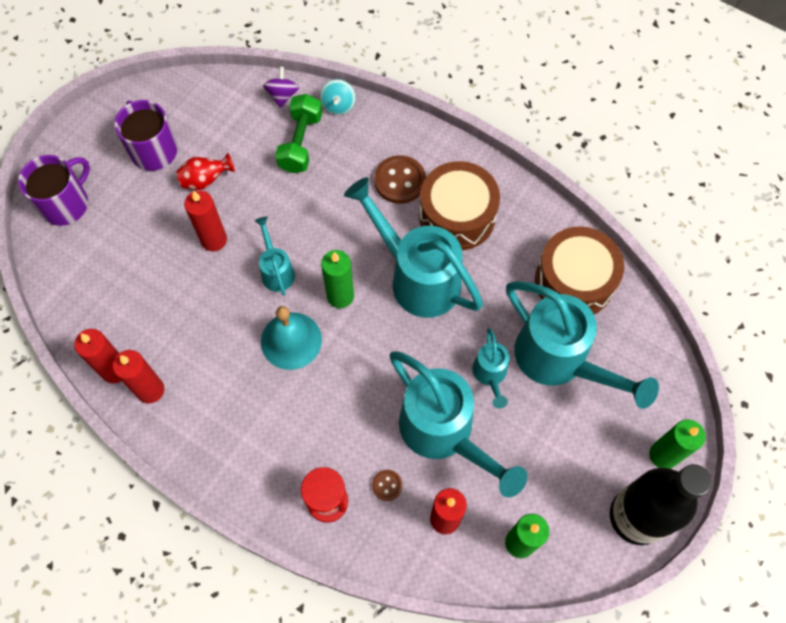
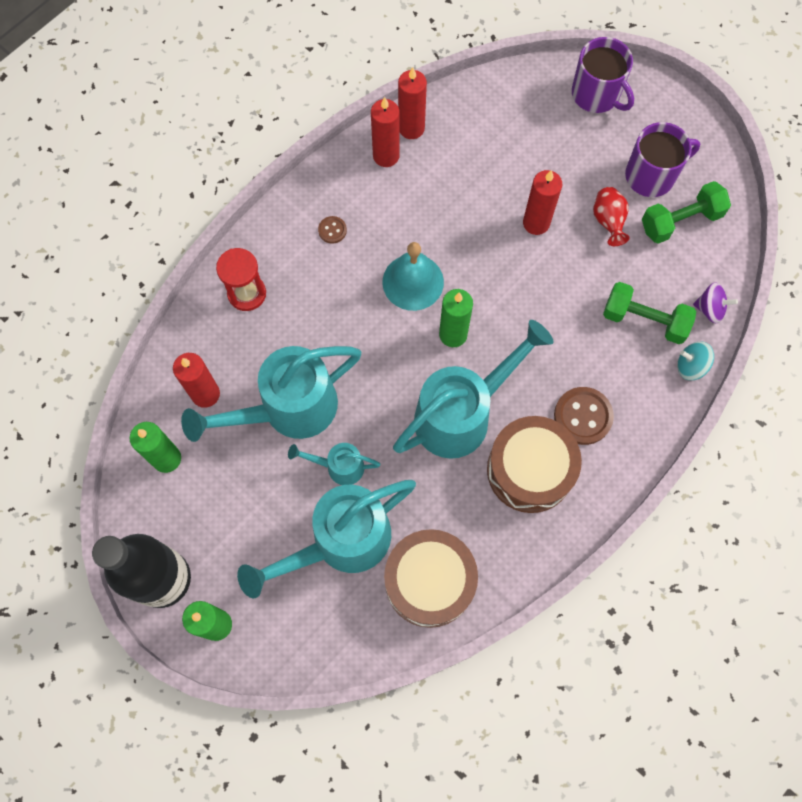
camera: 100 degrees right, 5 degrees up
turquoise watering can [254,217,295,295] -> none
brown button [372,470,403,501] -> brown button moved to [318,216,347,244]
none -> green dumbbell [642,181,731,244]

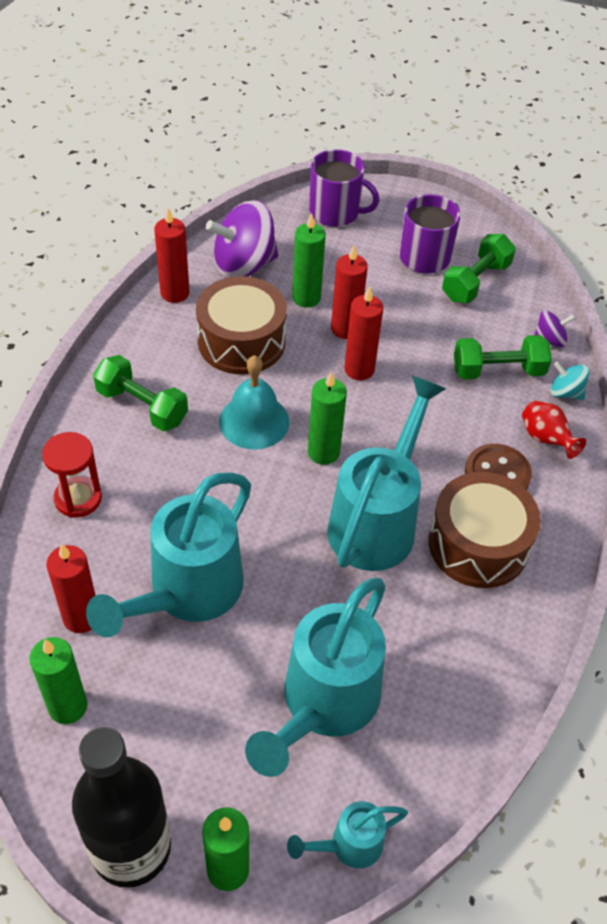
camera: 30 degrees left, 20 degrees down
turquoise watering can [288,443,380,485] -> turquoise watering can moved to [287,801,408,868]
brown button [318,216,347,244] -> green dumbbell [93,355,188,431]
red candle [371,97,400,167] -> red candle moved to [344,286,383,380]
brown drum [384,529,478,628] -> brown drum moved to [196,276,287,374]
red vase [593,187,630,246] -> red vase moved to [522,401,586,459]
turquoise spinning top [677,342,714,380] -> turquoise spinning top turned 45 degrees clockwise [550,361,590,400]
none -> purple spinning top [206,200,278,278]
none -> green candle [292,213,326,308]

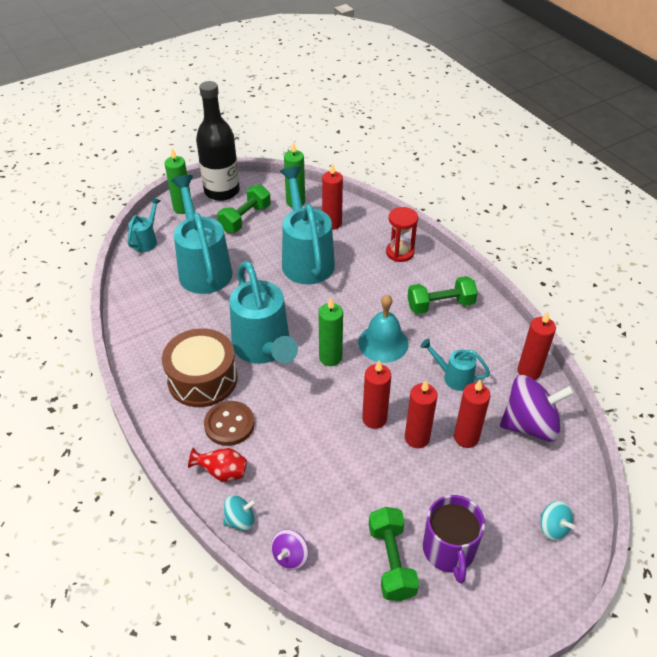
camera: 135 degrees right, 5 degrees down
brown drum [196,276,287,374] -> turquoise watering can [420,338,490,391]
purple spinning top [206,200,278,278] -> purple spinning top turned 60 degrees clockwise [500,375,575,442]
green candle [292,213,326,308] -> red candle [454,380,491,448]
purple mug [309,149,379,227] -> turquoise spinning top [540,501,575,541]
green dumbbell [454,335,552,380] -> green dumbbell moved to [217,185,271,233]

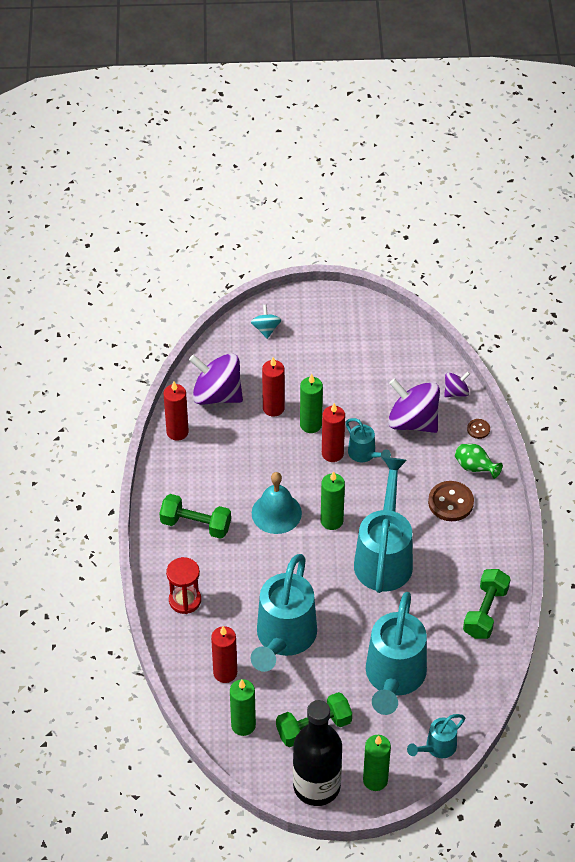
camera: 150 degrees left, 5 degrees up
brown drum [162,328,238,407] -> none
red vase [188,448,247,482] -> green vase [455,444,503,479]
turquoise spinning top [223,495,256,531] -> brown button [467,419,490,439]
green dumbbell [369,507,419,601] -> green dumbbell moved to [463,569,510,639]
red candle [405,380,438,448] -> green candle [300,374,323,433]
turquoise watering can [420,338,490,391] -> turquoise watering can moved to [345,418,391,462]
purple mug [423,495,485,584] -> none
none -> purple spinning top [388,378,440,433]

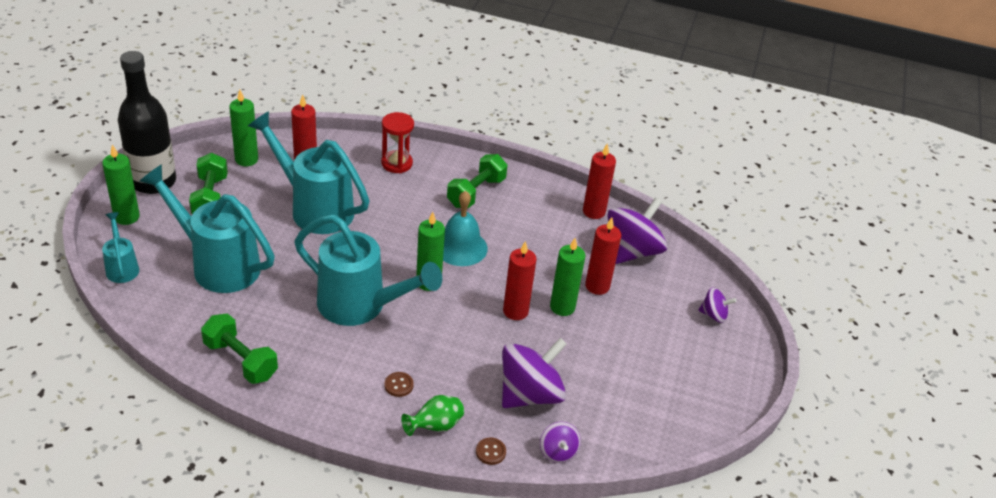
camera: 105 degrees right, 10 degrees down
turquoise spinning top [251,305,281,339] -> purple spinning top [698,287,736,323]
turquoise watering can [345,418,391,462] -> none
brown button [428,481,474,521] -> brown button [384,372,414,397], size x0.52

